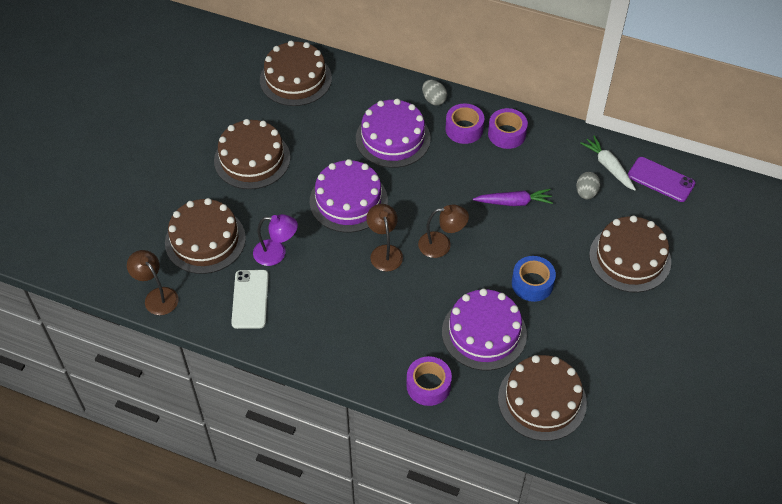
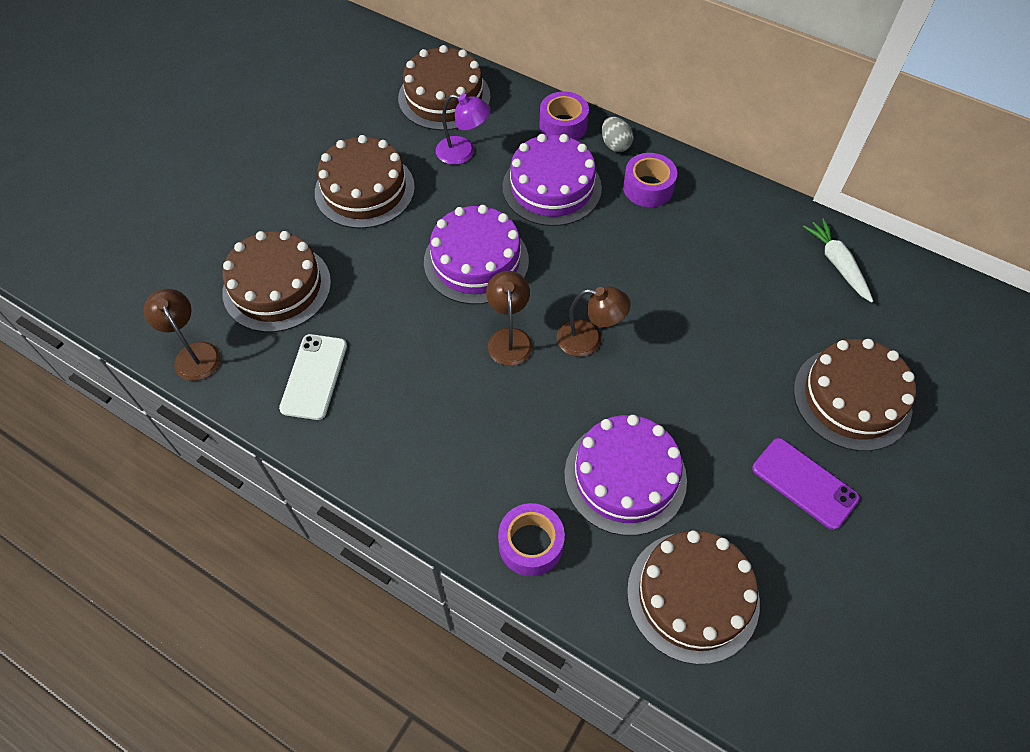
camera: 10 degrees right, 5 degrees up
purple lamp [253,214,298,266] -> purple lamp moved to [436,94,491,165]
purple carrot [473,189,553,206] -> none
purple tape [488,108,528,149] -> purple tape moved to [540,92,589,140]
blue tape [512,256,556,302] -> none
grey egg [576,172,600,199] -> none
purple phone [628,157,695,202] -> purple phone moved to [752,438,860,530]

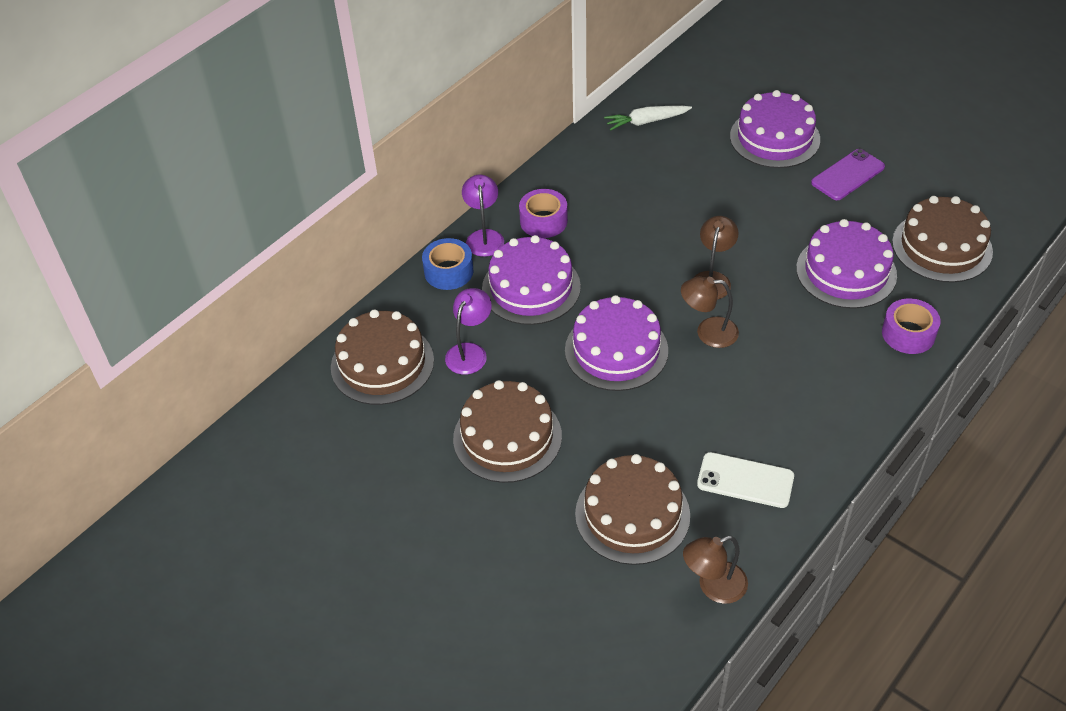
camera: 80 degrees left, 10 degrees down
purple tape [540,92,589,140] -> blue tape [422,238,473,290]
grey egg [602,117,633,152] -> purple lamp [462,175,504,257]
brown cake [794,339,916,451] -> purple cake [730,90,820,168]

